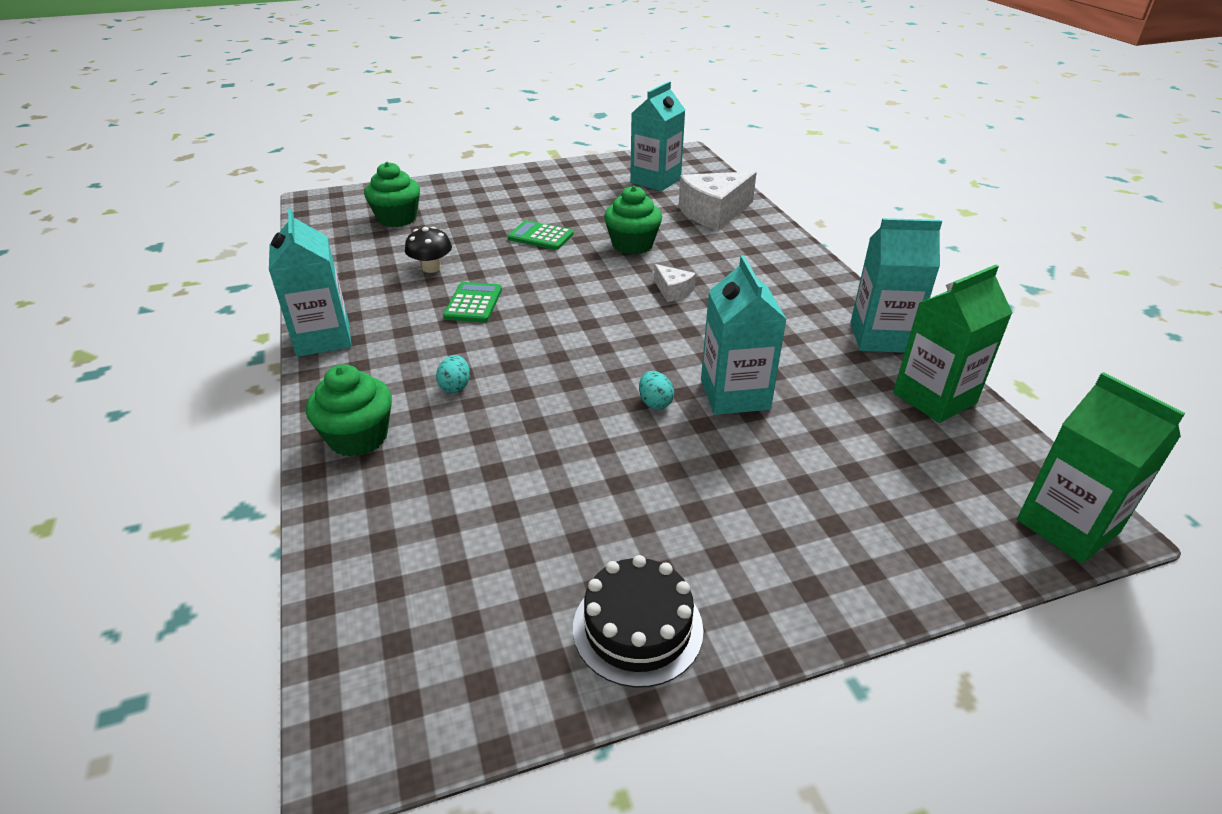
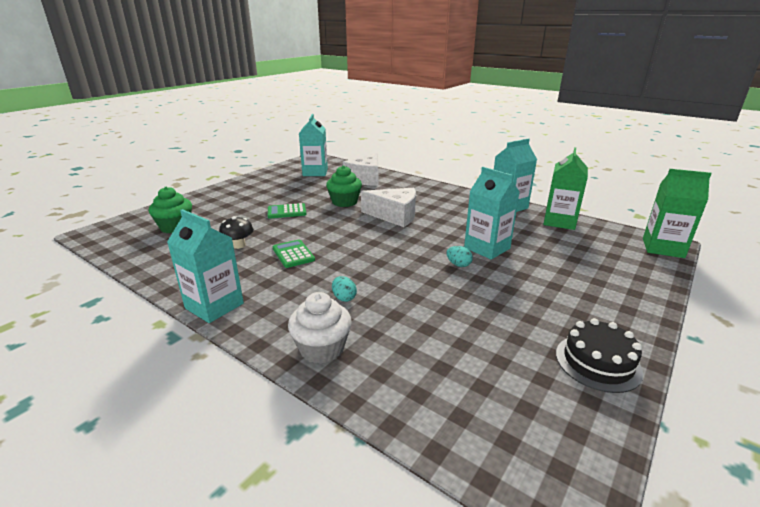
camera: 35 degrees left, 10 degrees down
green cupcake [306,364,392,457] -> white cupcake [288,292,352,364]
white cheese [654,264,696,302] -> white cheese [361,188,416,227], size x2.06

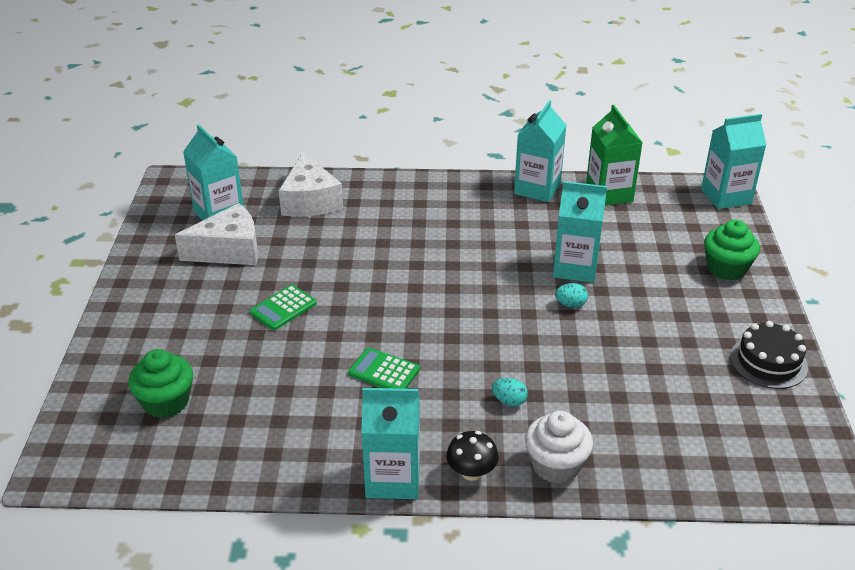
camera: 35 degrees left, 10 degrees up
black mushroom [219,216,254,249] -> black mushroom moved to [446,431,499,481]
green cupcake [326,165,362,207] -> green cupcake moved to [704,220,760,280]
white cheese [361,188,416,227] -> white cheese moved to [175,203,258,265]
green carton [643,169,712,258] -> turquoise carton [701,114,767,209]

